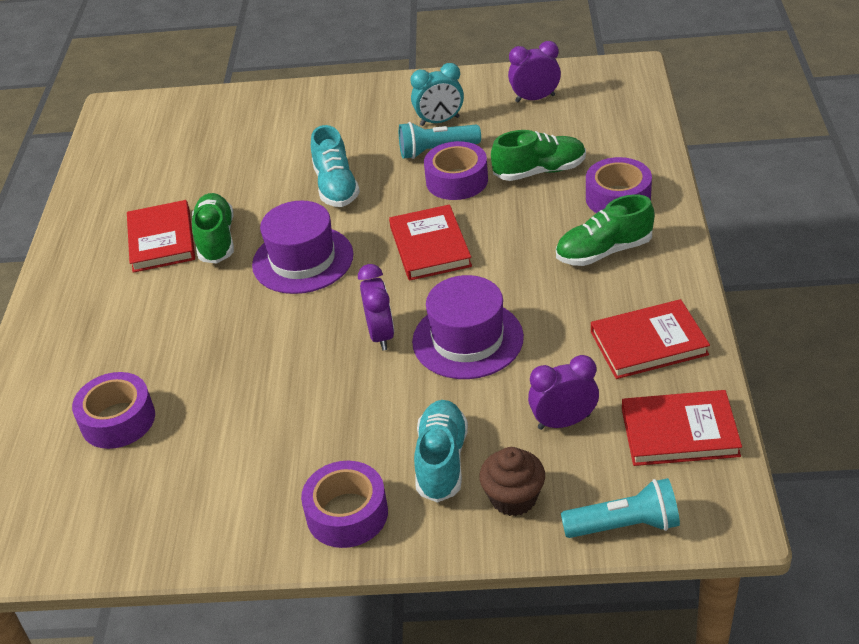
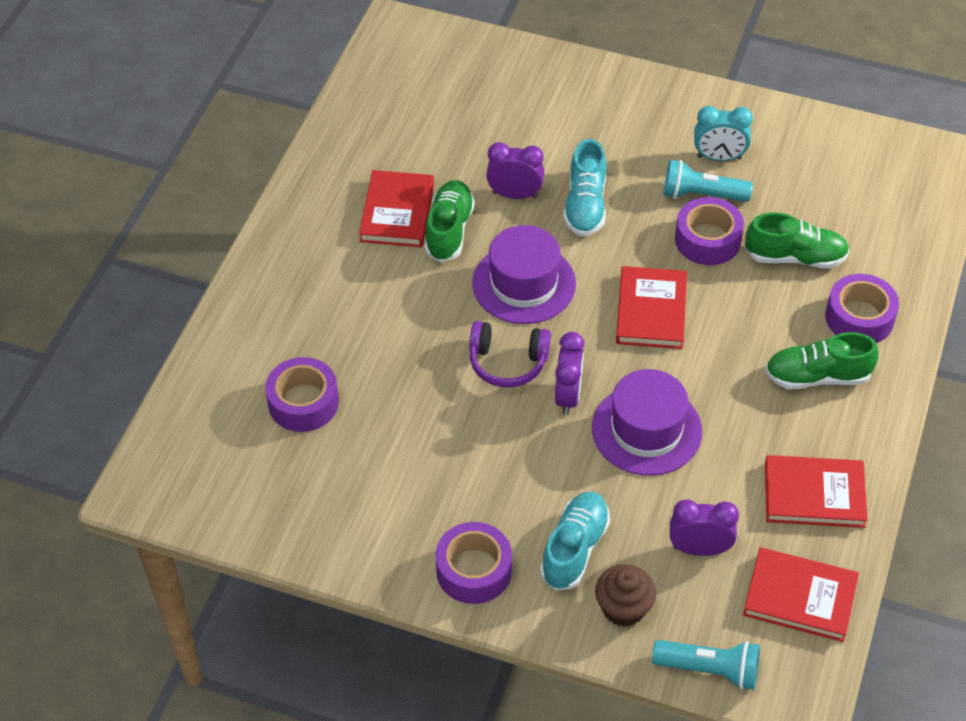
camera: 15 degrees right, 10 degrees up
purple clock [508,41,561,103] -> purple clock moved to [486,142,544,199]
none -> purple headphones [469,321,551,388]

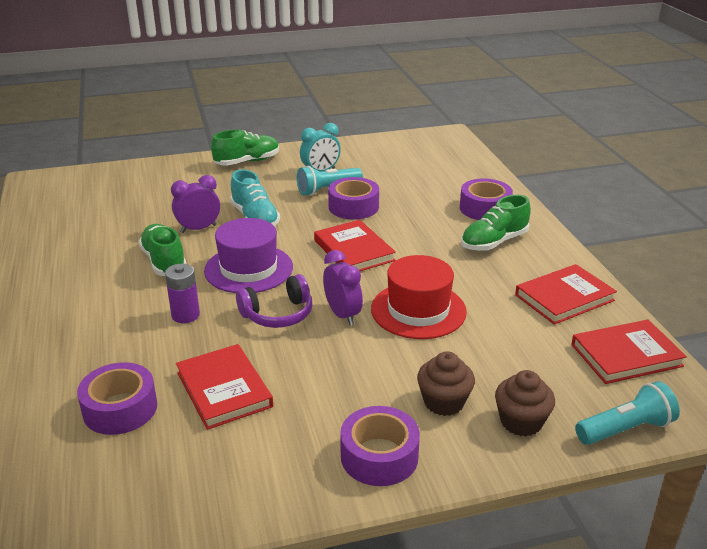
camera: 35 degrees left, 20 degrees down
red book [359,170,434,247] -> red book moved to [176,344,273,430]
turquoise shoe [540,491,610,590] -> brown cupcake [417,351,475,416]
purple hat [592,369,702,476] -> red hat [371,255,467,339]
purple clock [670,499,739,556] -> none
green shoe [745,212,849,269] -> green shoe moved to [211,130,279,166]
none -> purple battery [165,264,200,323]

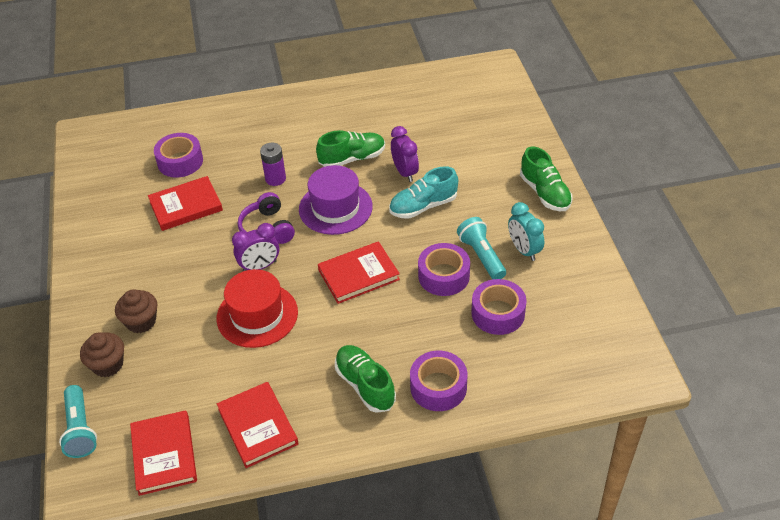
camera: 95 degrees right, 15 degrees up
purple tape [340,406,420,486] -> purple tape moved to [471,279,527,335]

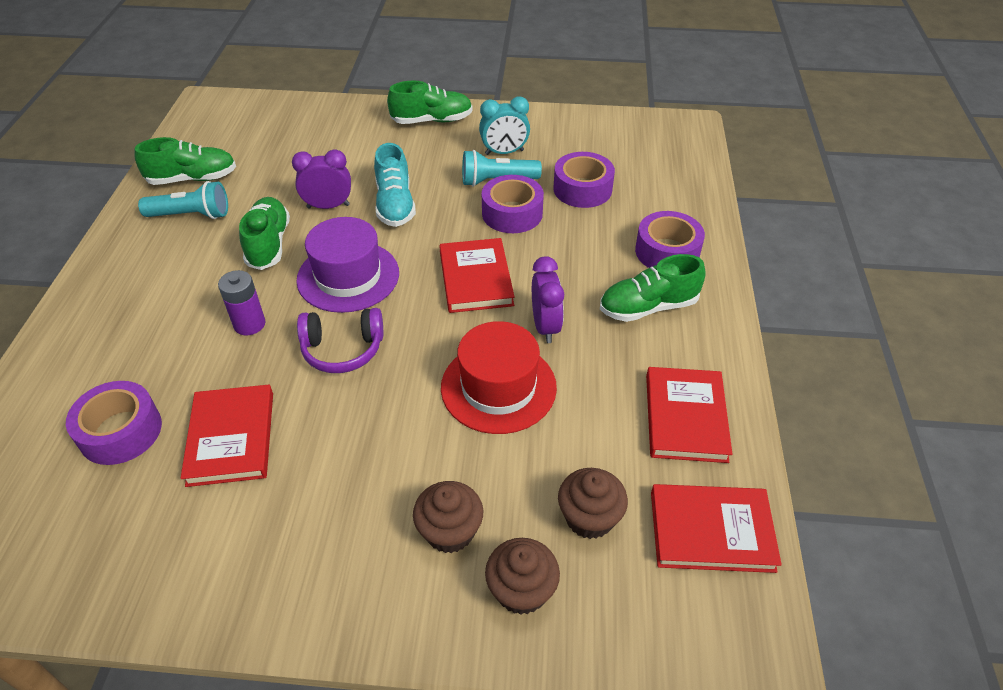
camera: 75 degrees left, 0 degrees up
turquoise flashlight [59,385,97,458] -> turquoise flashlight moved to [138,181,228,219]
red book [217,382,299,468] -> red book turned 75 degrees counterclockwise [646,367,732,463]
purple clock [232,223,279,271] -> purple clock moved to [532,256,564,343]
none -> green shoe [134,137,236,185]
none -> brown cupcake [558,468,628,539]

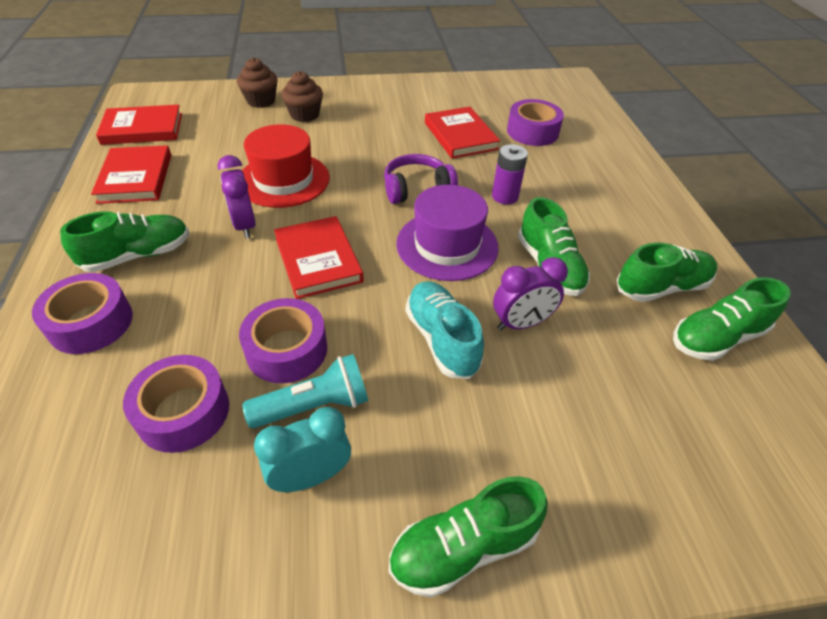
camera: 165 degrees right, 0 degrees up
turquoise flashlight [138,181,228,219] -> green shoe [617,243,717,302]
brown cupcake [558,468,628,539] -> none

